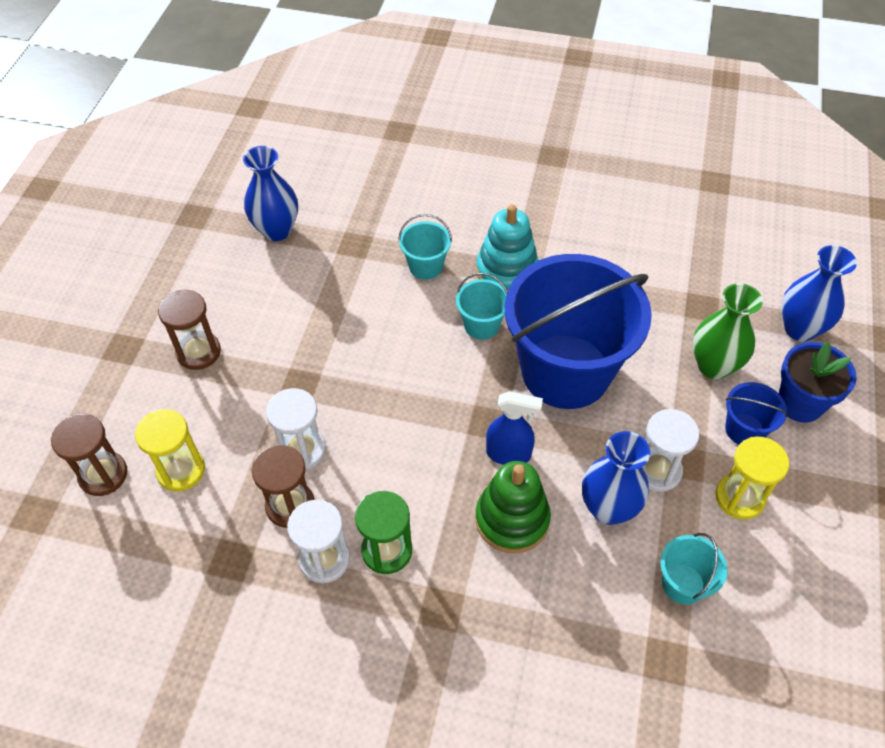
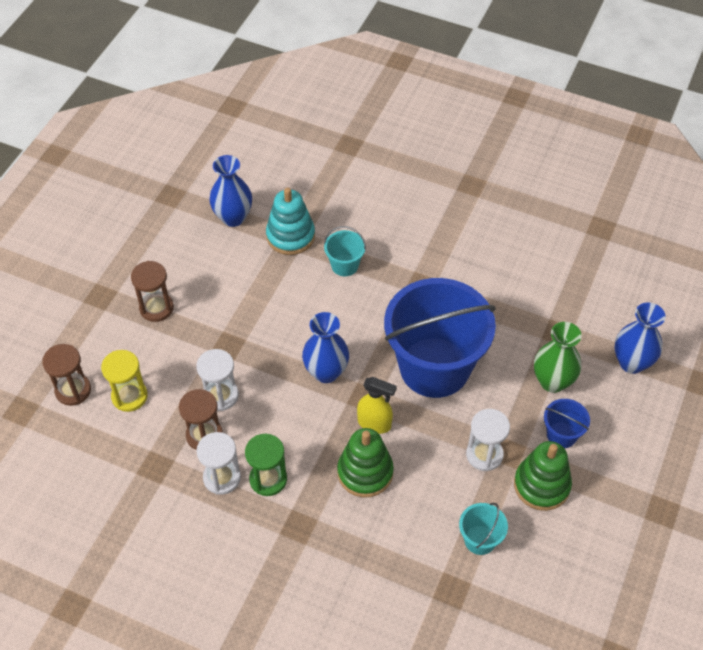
camera: 10 degrees right, 0 degrees up
turquoise bucket [456,273,507,340] -> none
turquoise stacking toy [476,204,539,291] -> turquoise stacking toy moved to [266,188,315,255]
blue spray bottle [486,391,543,465] -> yellow spray bottle [357,377,397,434]
blue vase [582,431,650,525] -> blue vase moved to [302,312,349,383]
yellow hourglass [715,437,790,520] -> green stacking toy [514,441,572,511]
blue flower pot [779,342,857,423] -> none

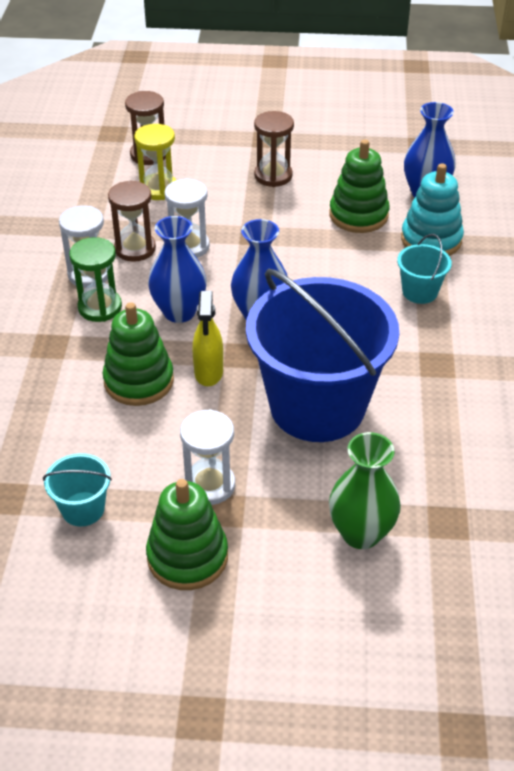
camera: 70 degrees right, 10 degrees down
blue bucket [544,399,590,448] -> none
blue vase [614,302,666,374] -> blue vase moved to [148,216,207,323]
none -> green stacking toy [329,140,389,233]

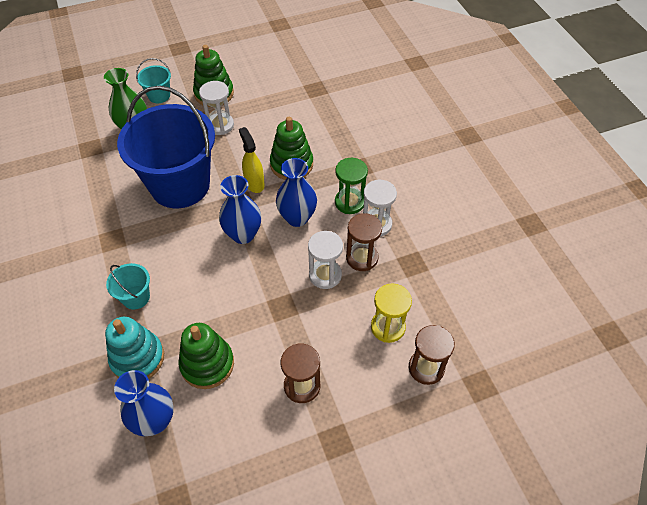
camera: 155 degrees right, 10 degrees up
turquoise bucket [43,453,112,526] -> turquoise bucket moved to [136,58,171,103]

